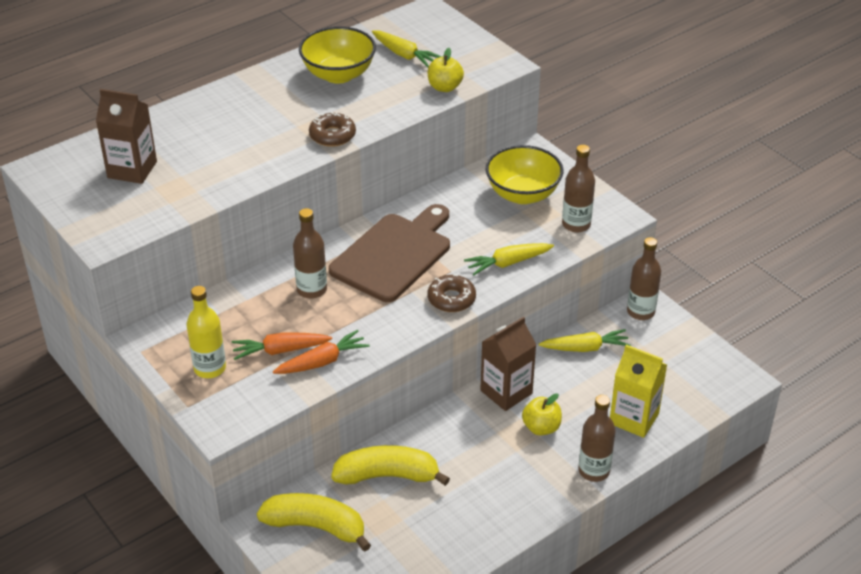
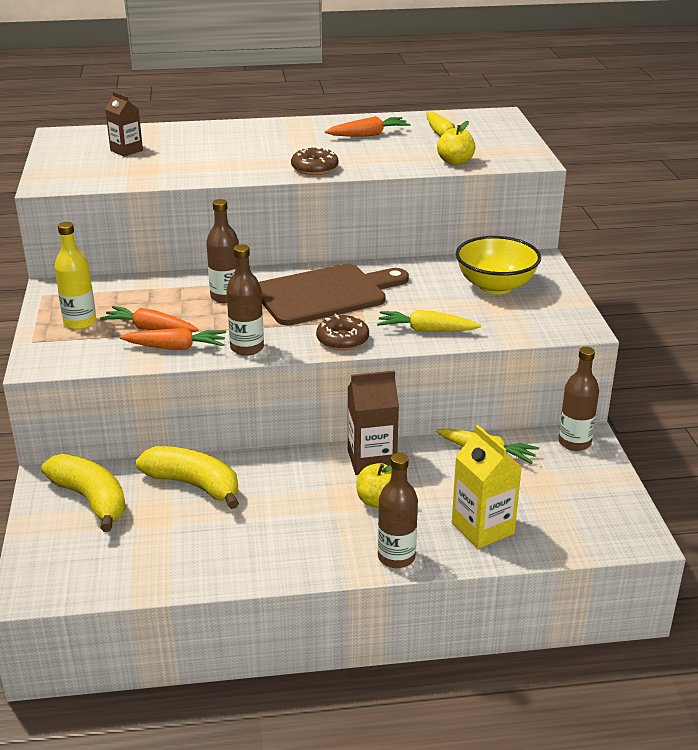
camera: 30 degrees right, 10 degrees down
brown carton [96,89,157,184] -> brown carton [105,91,143,157], size x0.65
yellow bowl [299,26,376,83] -> orange carrot [325,116,411,137]
brown bottle [562,145,595,233] -> brown bottle moved to [226,244,264,356]

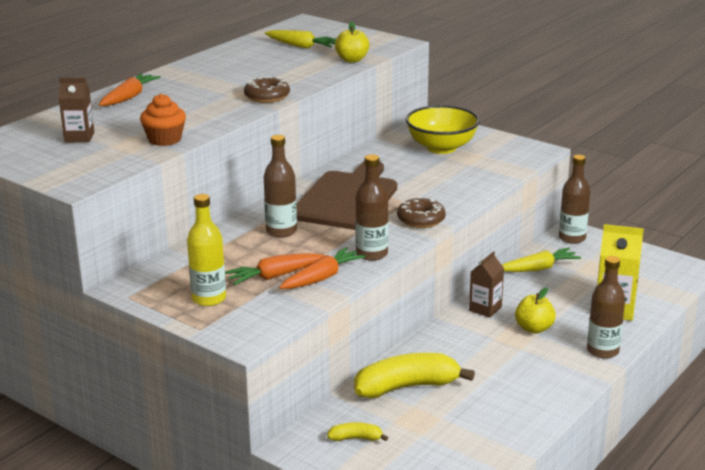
camera: 45 degrees left, 5 degrees down
yellow banana [41,454,126,532] -> yellow banana [327,422,388,441], size x0.46
orange carrot [325,116,411,137] -> orange carrot moved to [99,73,161,106]
brown carton [348,371,399,475] -> brown carton [469,251,504,318], size x0.65
yellow carrot [377,310,481,331] -> none
none -> orange cupcake [140,94,186,146]

